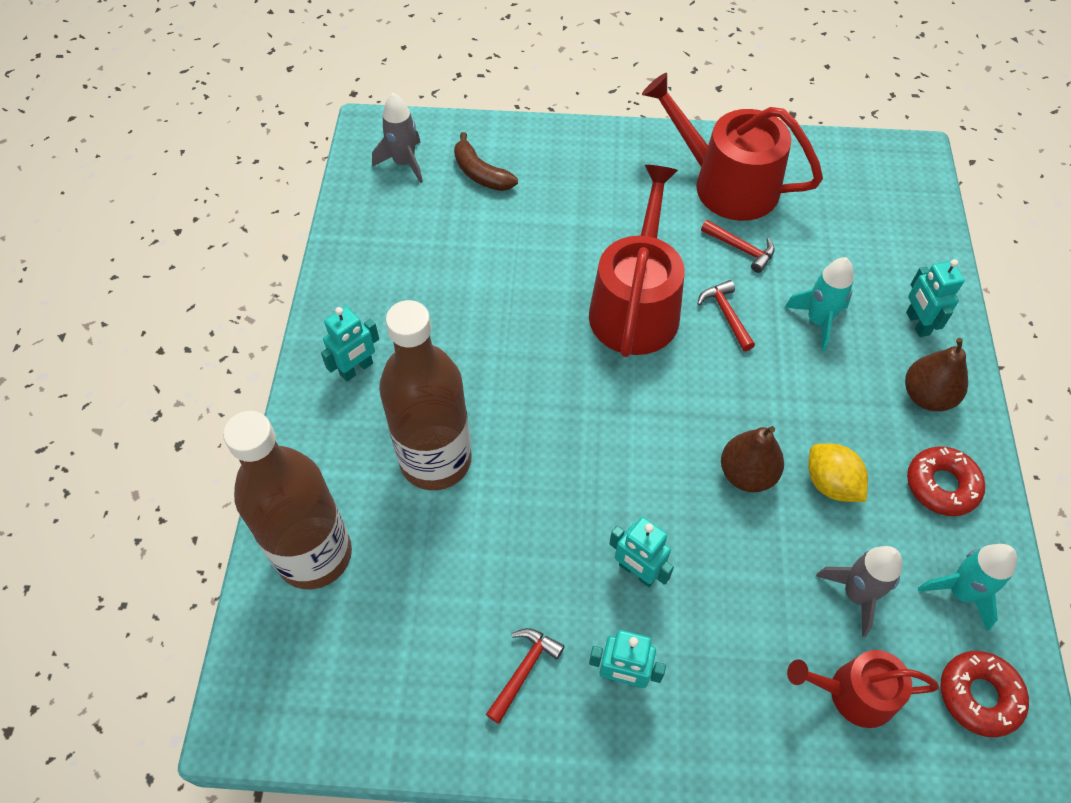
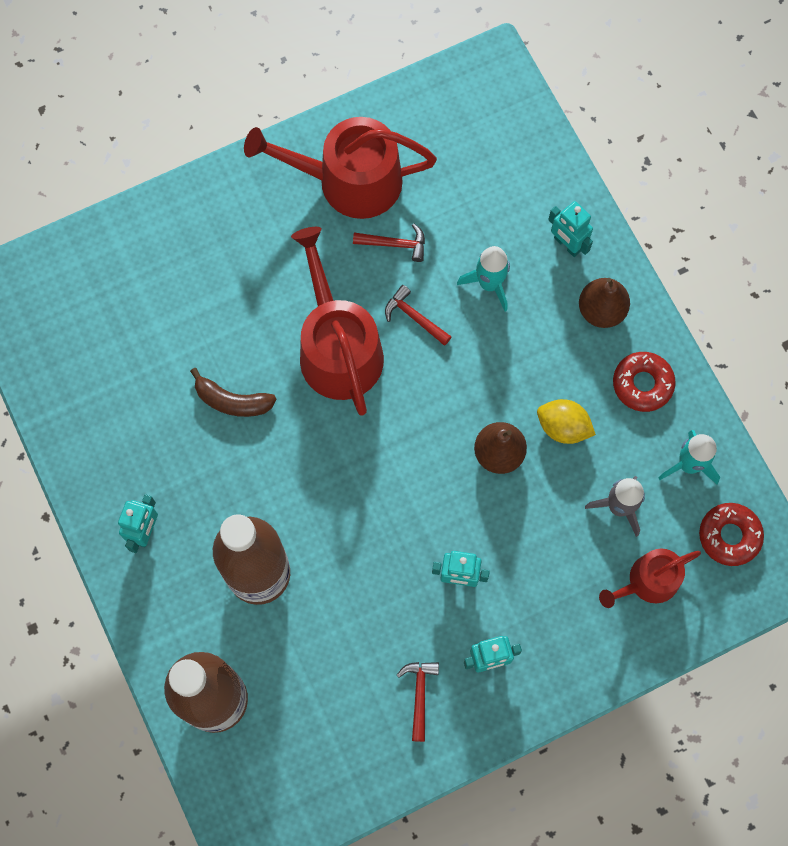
camera: 30 degrees left, 15 degrees up
grey rocket [372,93,423,183] -> none
brown banana [454,132,518,191] -> brown banana moved to [190,368,276,417]

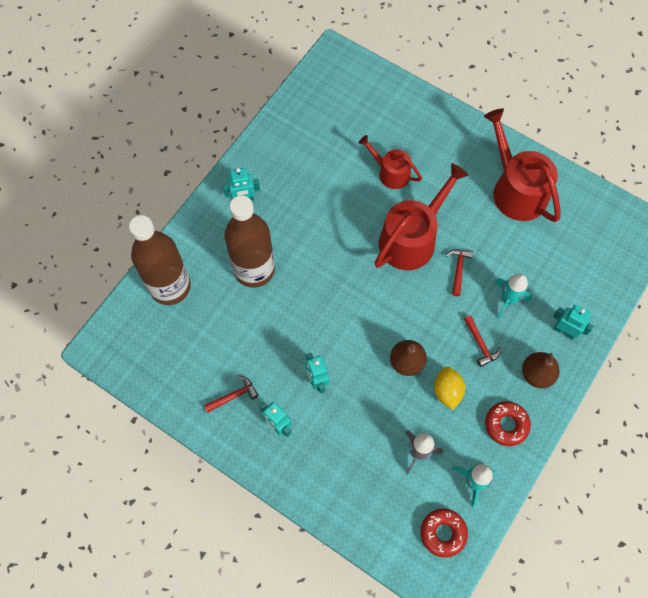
camera: 60 degrees right, 5 degrees down
brown banana [190,368,276,417] -> none
red hammer [353,224,425,262] -> red hammer moved to [464,315,501,367]
turquoise robot [548,201,593,257] -> turquoise robot turned 105 degrees clockwise [553,305,594,339]
red watering can [599,548,701,608] -> red watering can moved to [359,135,422,189]

